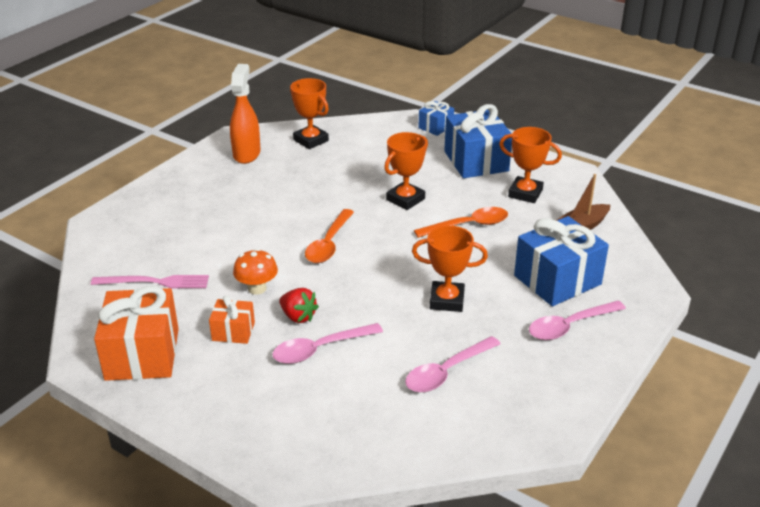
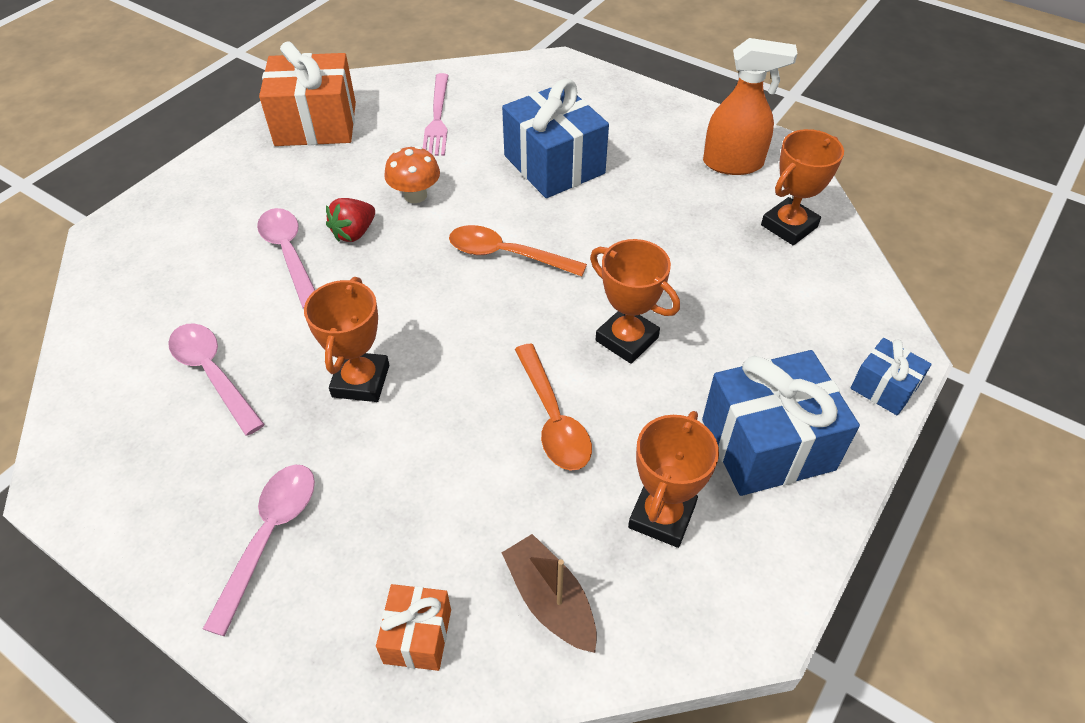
camera: 90 degrees right, 15 degrees up
orange gift [209,295,255,344] -> orange gift moved to [376,584,451,671]
blue gift [514,216,609,306] -> blue gift moved to [502,79,609,198]
pink spoon [529,301,626,340] -> pink spoon turned 45 degrees clockwise [203,465,315,636]

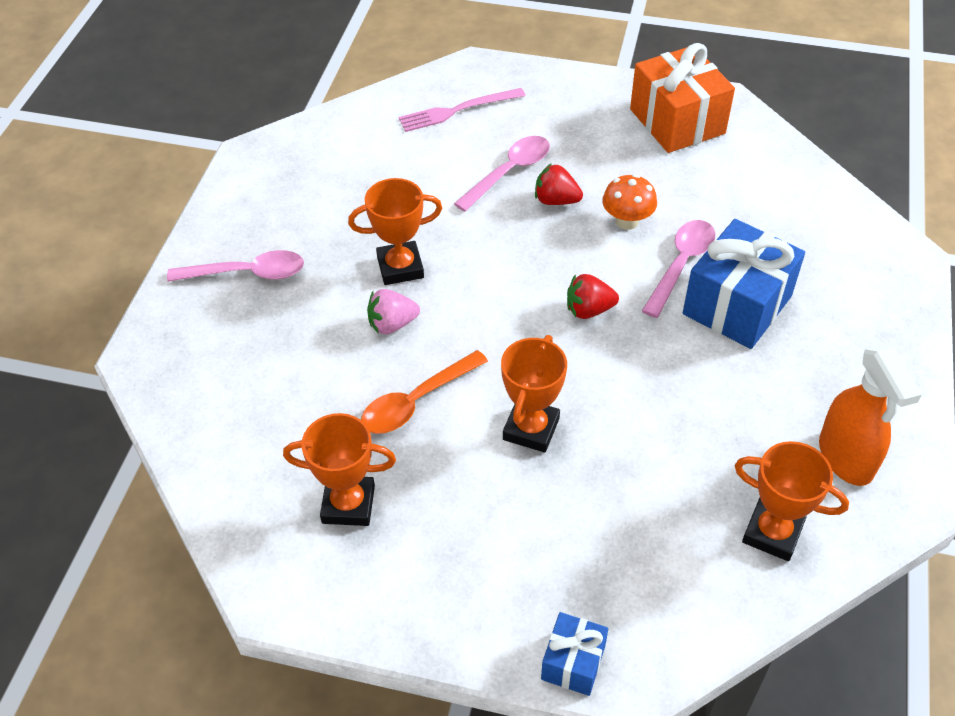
camera: 70 degrees right, 0 degrees up
pink spoon [168,323,265,436] -> pink spoon moved to [642,220,715,318]
orange gift [376,584,451,671] -> none
pink fork [423,73,449,156] -> pink fork moved to [398,88,526,132]
orange spoon [449,225,587,276] -> red strawberry [567,274,619,319]
brown boat [502,534,597,653] -> none
blue gift [702,350,860,496] -> none
none -> pink strawberry [367,289,420,334]

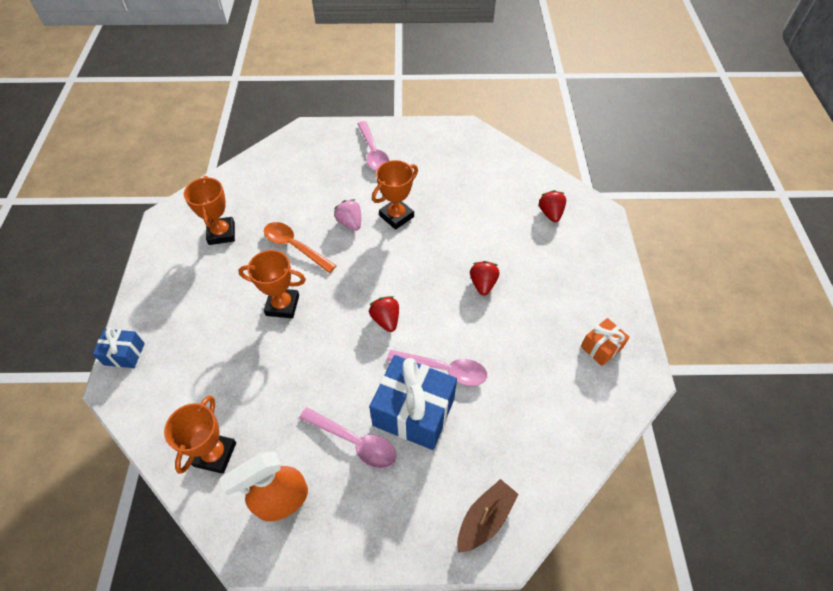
camera: 75 degrees right, 5 degrees up
orange trophy [348,178,442,285] -> orange trophy turned 75 degrees clockwise [372,160,418,230]
pink fork [398,88,526,132] -> red strawberry [539,190,566,222]
pink spoon [454,136,550,212] -> pink spoon moved to [299,407,396,469]
orange mushroom [602,174,657,230] -> none
orange gift [630,43,735,153] -> orange gift [581,318,630,366], size x0.52
none -> brown boat [457,479,519,552]

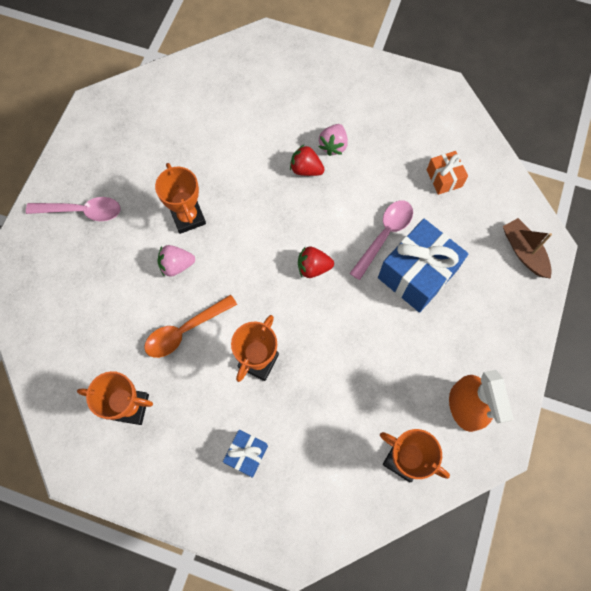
camera: 70 degrees left, 15 degrees up
blue gift [93,328,145,368] -> blue gift moved to [223,430,268,478]
pink spoon [299,407,396,469] -> none
red strawberry [539,190,566,222] -> none
orange gift [581,318,630,366] -> orange gift moved to [427,151,468,195]
none -> pink strawberry [319,124,348,156]

